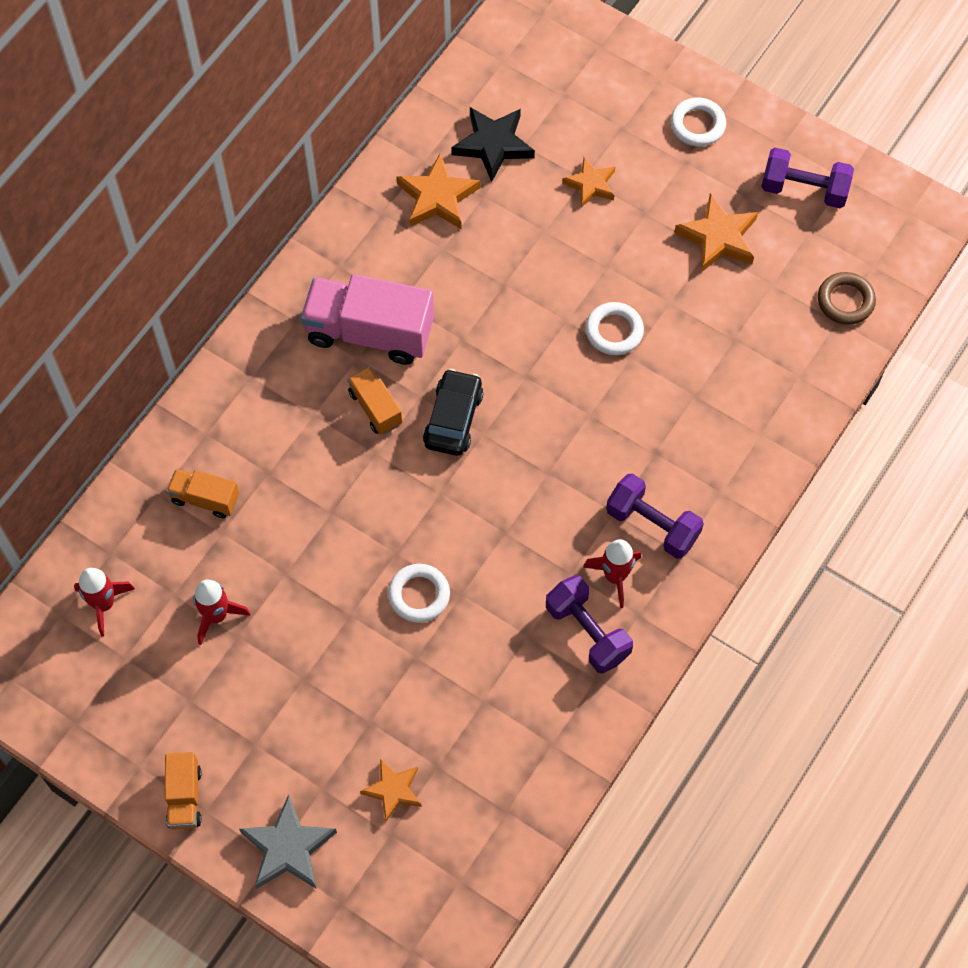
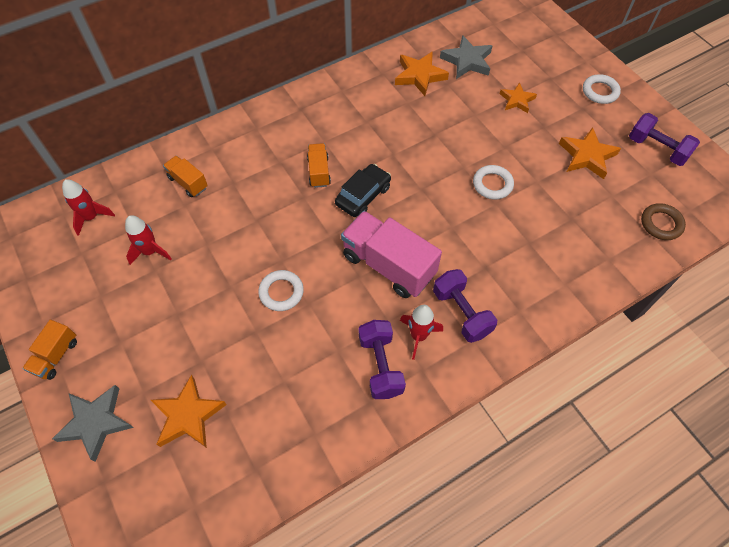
camera: 25 degrees right, 5 degrees down
pink truck [301,274,434,365] -> pink truck moved to [341,211,442,298]
orange star [360,759,422,822] -> orange star [151,375,227,448], size x1.52
black star [451,107,535,182] -> grey star [440,35,492,79]

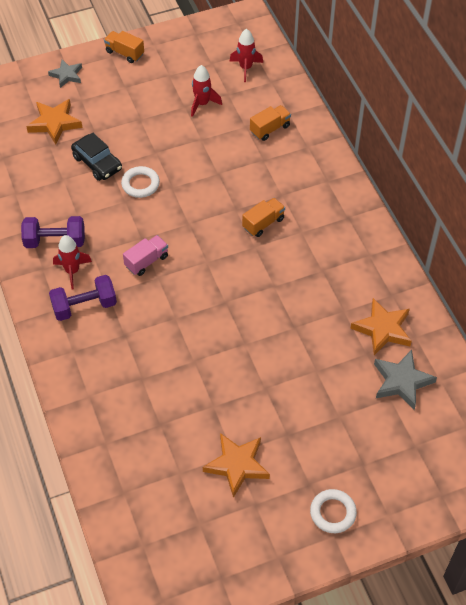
camera: 100 degrees right, 5 degrees down
grey star [52,385,134,462] -> grey star [48,60,82,88], size x0.66
orange truck [307,143,331,188] -> orange truck turned 45 degrees counterclockwise [242,198,285,237]
black car [335,164,391,217] -> black car moved to [71,133,122,181]
pink truck [341,211,442,298] -> pink truck [123,235,168,276], size x0.52
white ring [473,165,514,200] -> none
orange star [500,82,537,113] -> none
purple dumbbell [629,113,700,166] -> none
brown ring [641,203,686,240] -> none

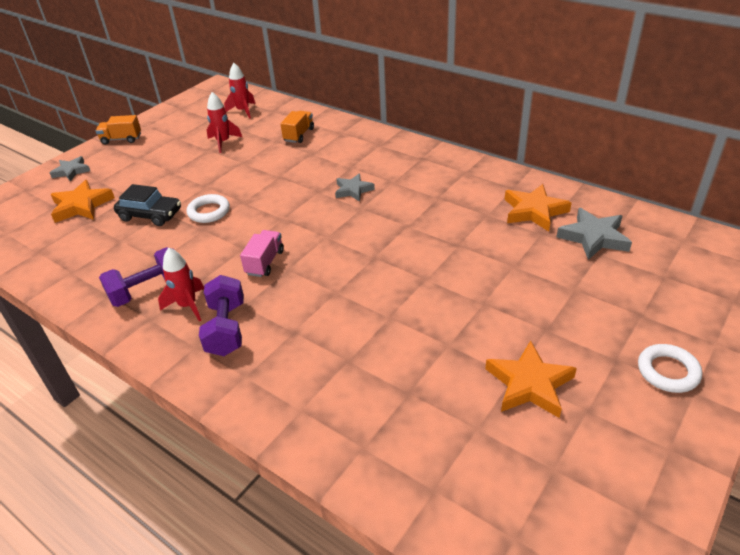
camera: 30 degrees left, 15 degrees down
purple dumbbell [49,275,117,321] -> purple dumbbell turned 45 degrees counterclockwise [199,275,244,356]
orange truck [242,198,285,237] -> grey star [335,173,375,202]

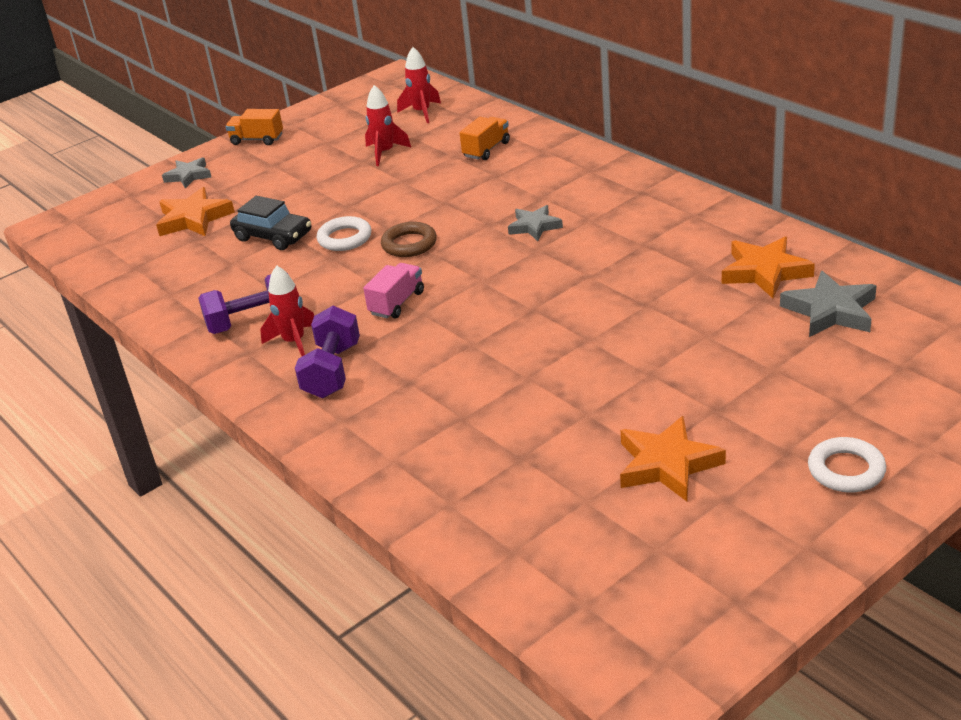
camera: 15 degrees right, 5 degrees down
none -> brown ring [381,222,437,257]

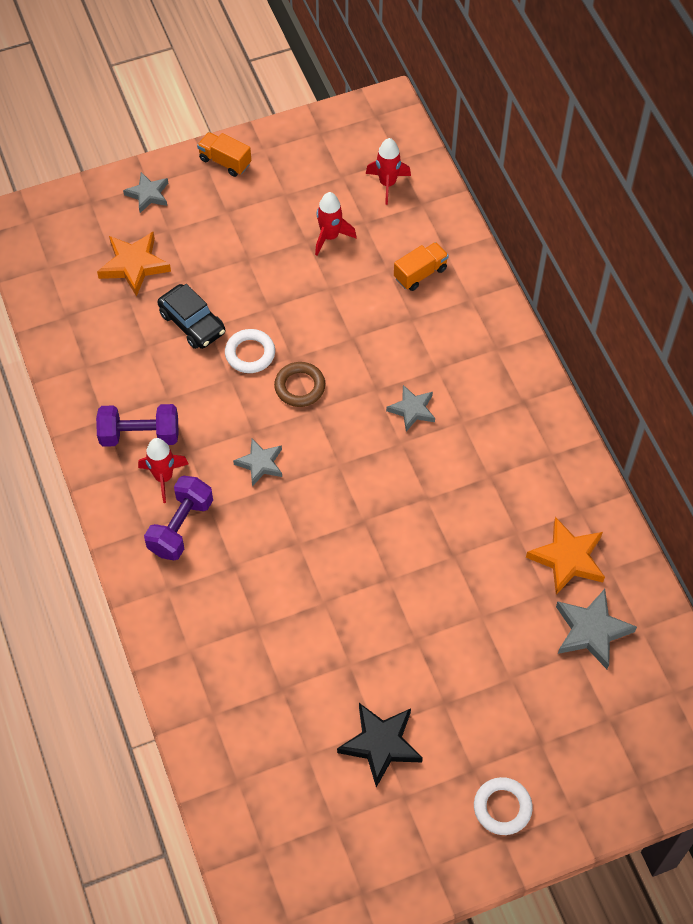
camera: 15 degrees right, 25 degrees up
pink truck [363,263,424,318] -> grey star [233,438,282,486]
orange star [620,416,726,501] -> black star [337,703,423,787]

